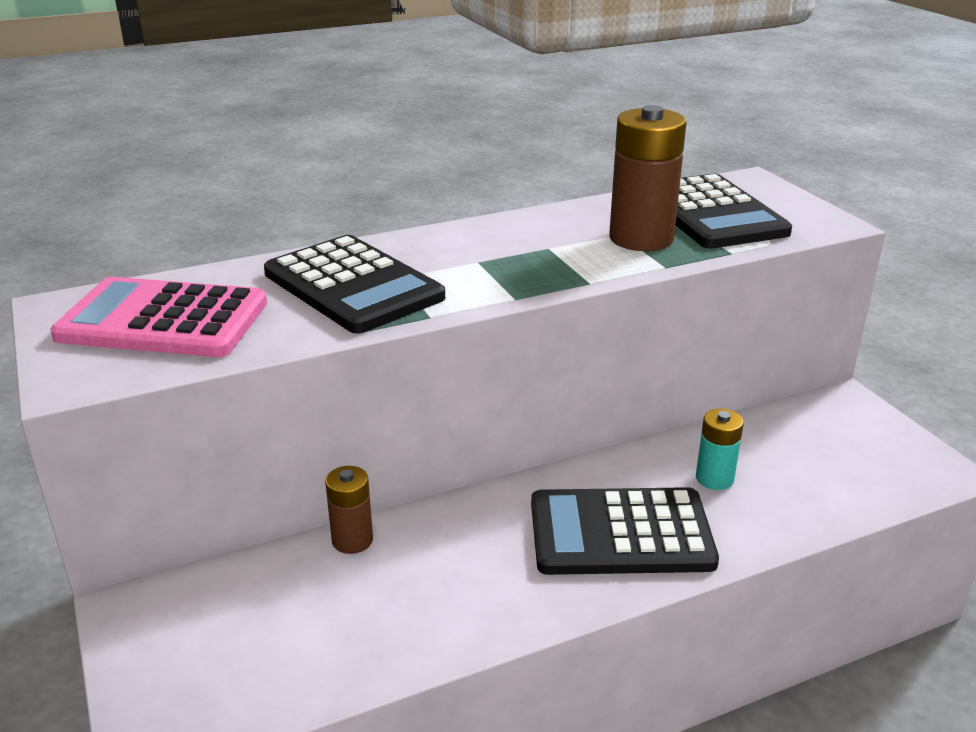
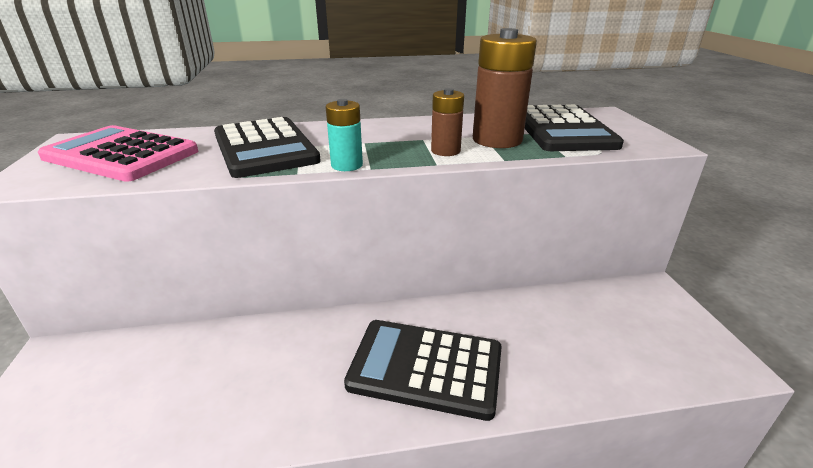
camera: 15 degrees right, 0 degrees up
brown battery [325,466,373,554] -> brown battery moved to [431,88,464,156]
turquoise battery [696,408,744,490] -> turquoise battery moved to [326,99,363,171]

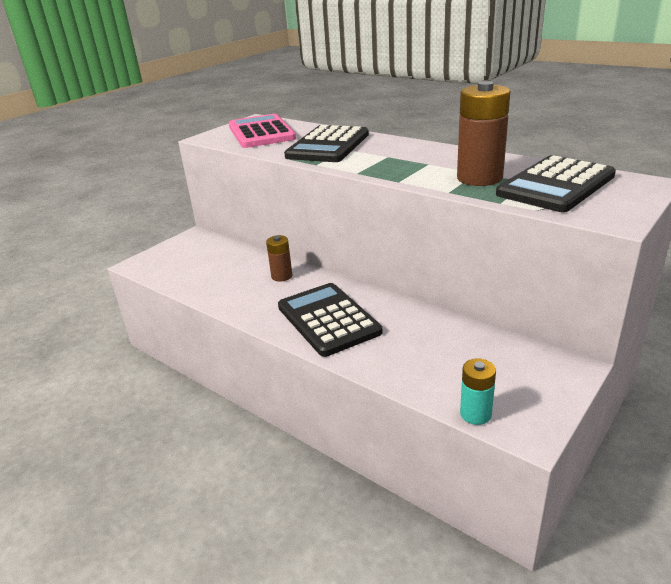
camera: 50 degrees right, 0 degrees up
turquoise battery [326,99,363,171] -> turquoise battery moved to [460,358,496,425]
brown battery [431,88,464,156] -> brown battery moved to [266,235,292,281]

